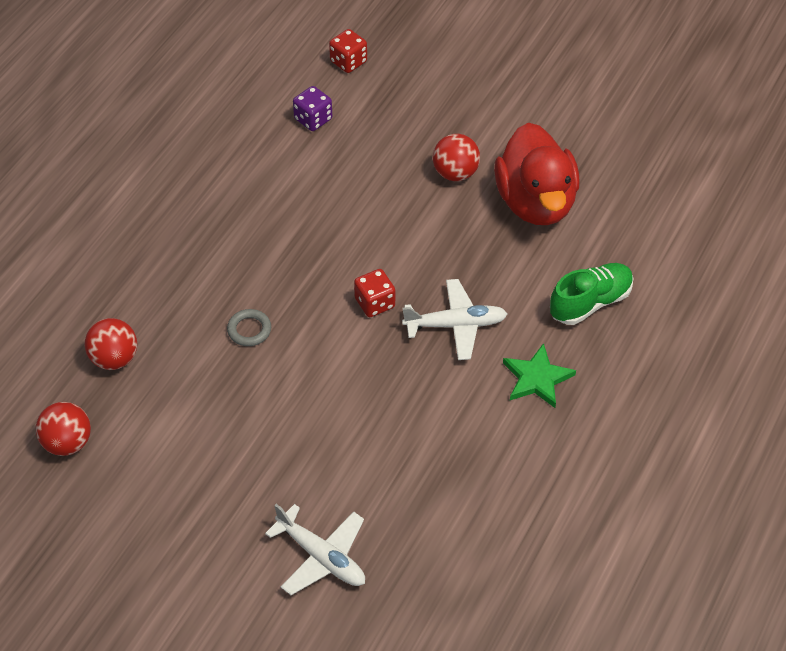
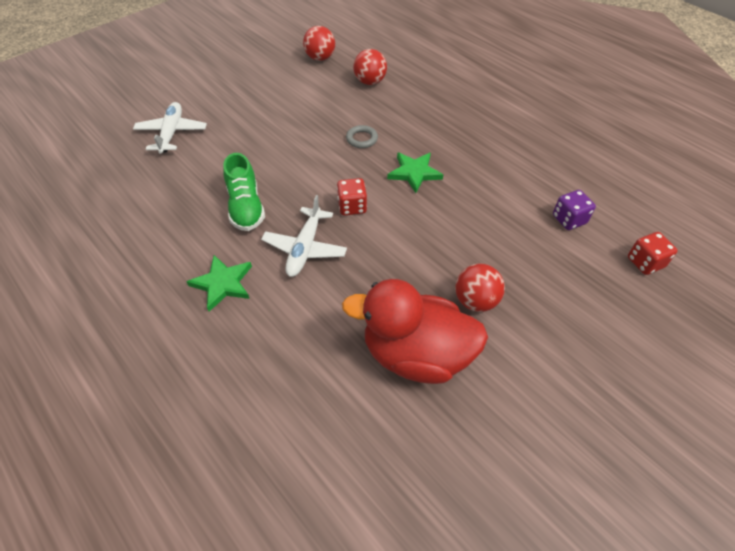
camera: 110 degrees right, 0 degrees up
white plane [265,504,365,595] -> white plane turned 120 degrees clockwise [133,102,207,154]
green shoe [550,263,634,325] -> green shoe moved to [223,153,265,231]
none -> green star [387,152,443,193]

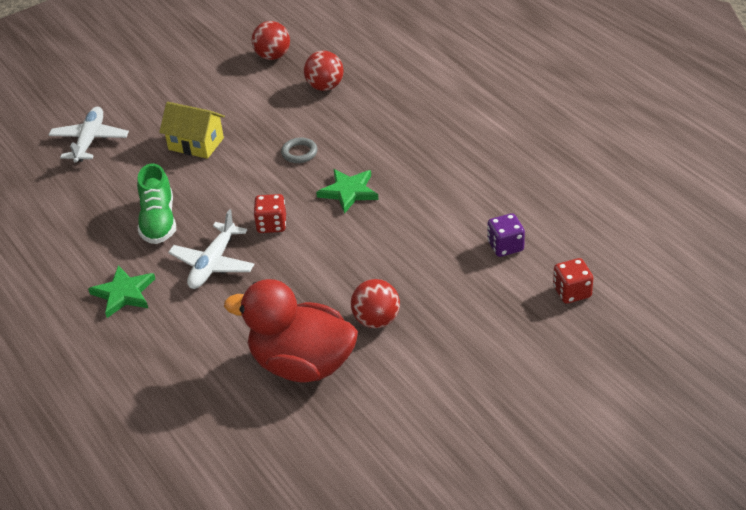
camera: 10 degrees right, 10 degrees down
none -> yellow house [159,102,225,159]

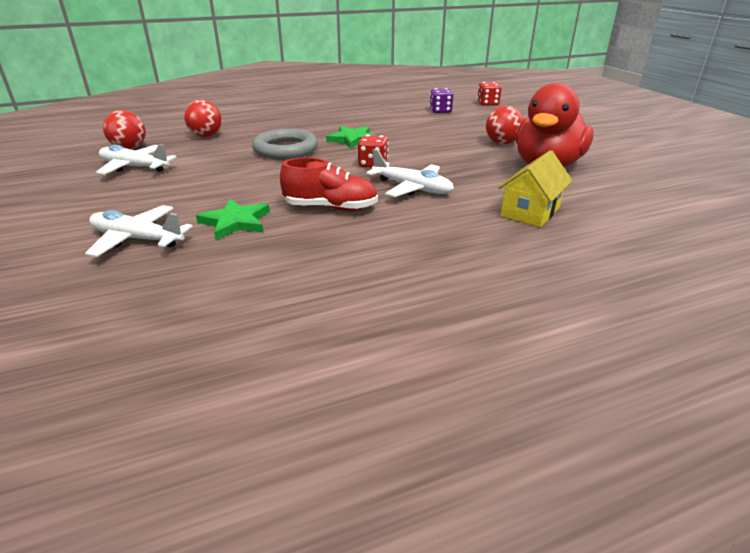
camera: 80 degrees left, 10 degrees down
green star [88,265,155,318] -> green star moved to [196,199,270,240]
green shoe [137,164,176,244] -> red shoe [280,158,378,211]
yellow house [159,102,225,159] -> yellow house moved to [498,150,572,227]
grey ring [281,137,318,163] -> grey ring [252,128,318,159], size x1.97
none -> white plane [96,144,177,175]

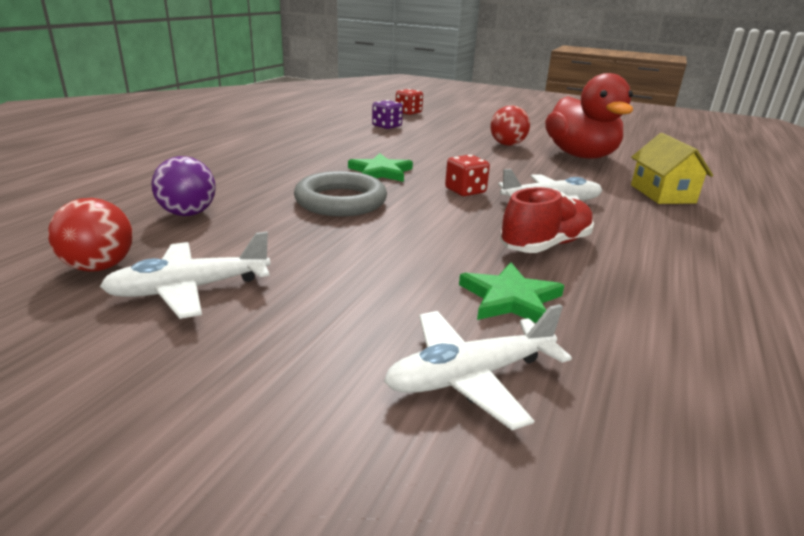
camera: 45 degrees left, 5 degrees down
red ball [184,100,222,137] -> purple ball [151,156,216,216]

